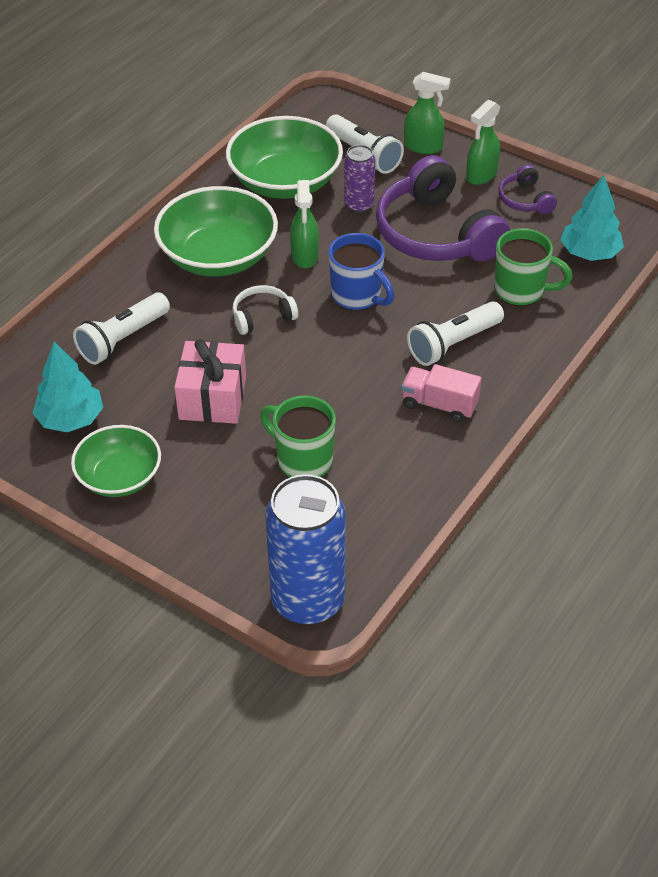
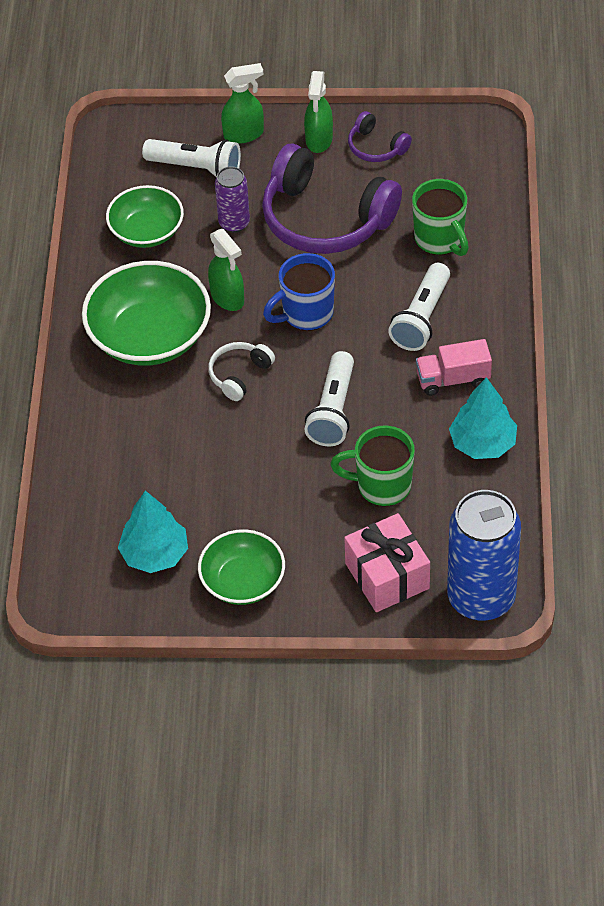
camera: 30 degrees left, 5 degrees up
white flashlight [73,293,170,365] -> white flashlight moved to [304,351,354,446]
pink gift [174,339,246,424] -> pink gift moved to [344,513,430,612]
green bowl [226,116,343,199] -> green bowl [106,185,184,248], size x0.63
blue mug [329,233,394,311] -> blue mug turned 135 degrees clockwise [263,253,335,331]
green mug [495,228,572,306] -> green mug turned 75 degrees clockwise [412,179,469,256]
turquoise tree [560,175,624,261] -> turquoise tree moved to [449,377,517,459]

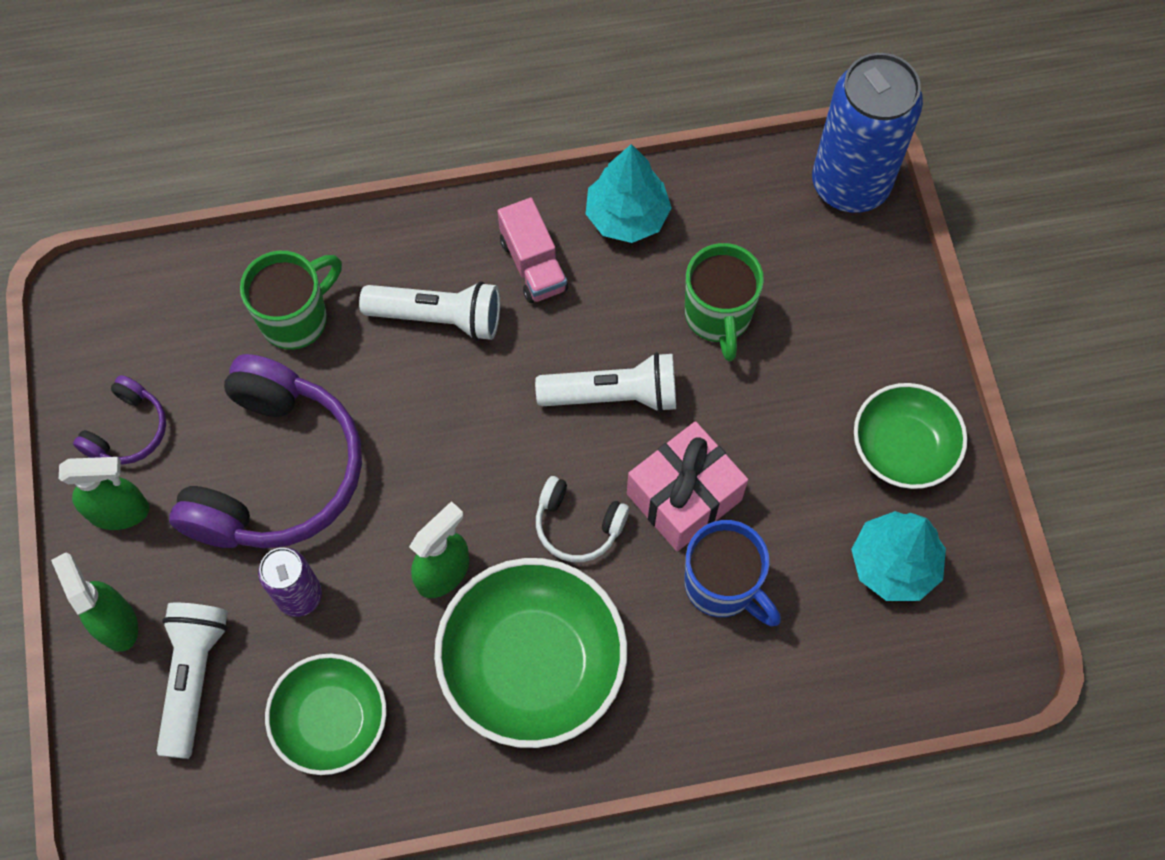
camera: 105 degrees left, 15 degrees up
blue mug [263,253,335,331] -> blue mug moved to [684,520,781,626]
pink gift [344,513,430,612] -> pink gift moved to [627,421,748,551]

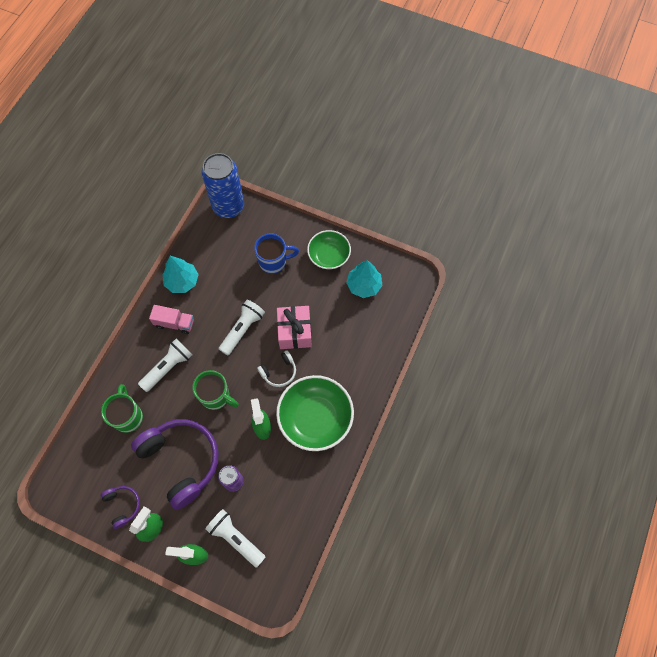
camera: 55 degrees left, 0 degrees up
green bowl [265,654,387,775] -> none
blue mug [684,520,781,626] -> blue mug moved to [254,234,299,274]
green mug [685,243,764,361] -> green mug moved to [192,370,239,410]

